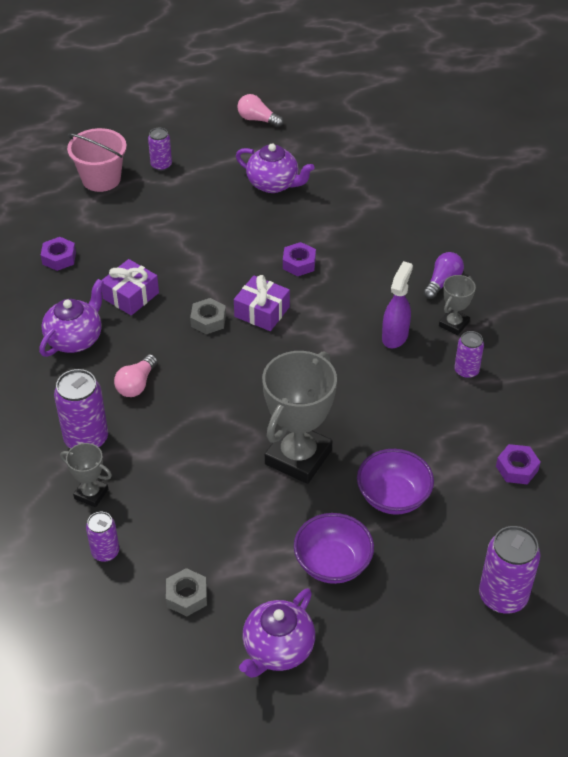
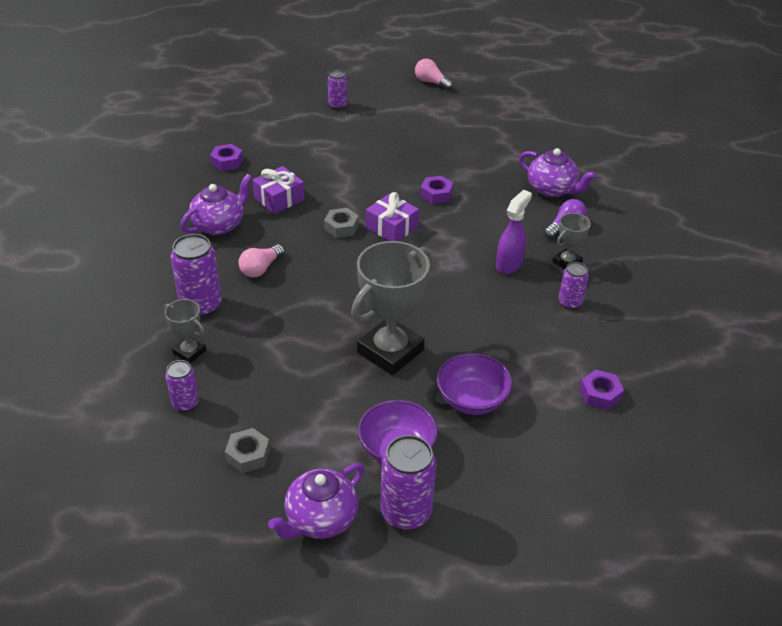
camera: 10 degrees right, 5 degrees down
pink bucket [67,128,127,192] -> none
purple teapot [236,143,315,193] -> purple teapot moved to [519,148,596,197]
purple can [479,526,540,614] -> purple can moved to [381,435,436,530]

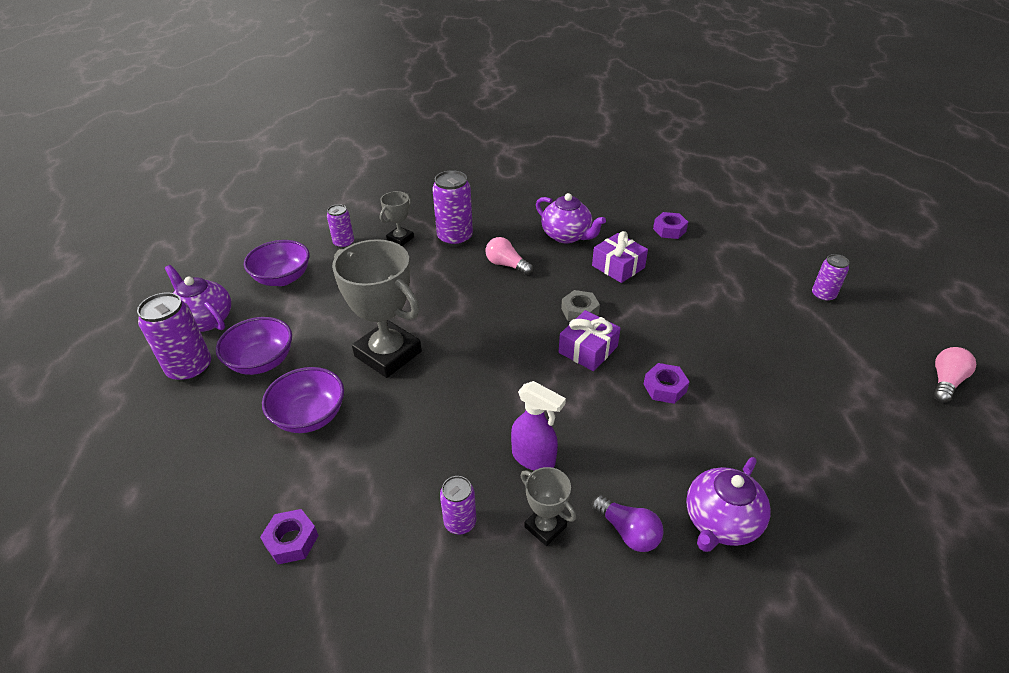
camera: 90 degrees right, 0 degrees up
grey nut [225,428,270,473] -> purple bowl [244,240,310,286]

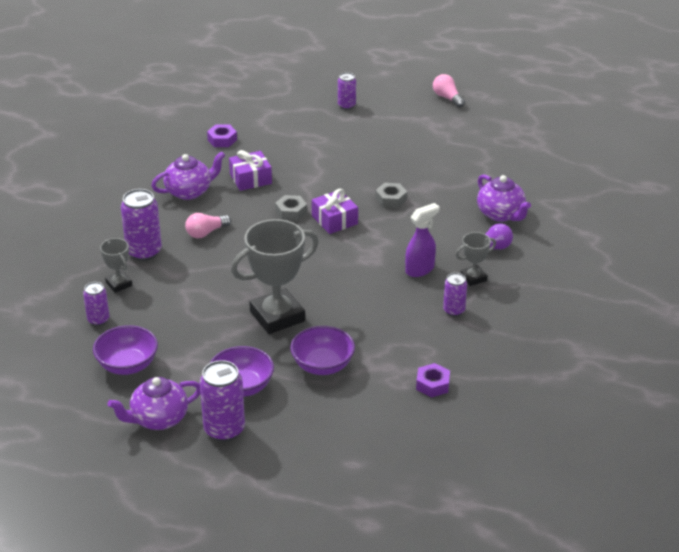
camera: 70 degrees left, 5 degrees down
purple nut [644,363,689,404] -> grey nut [376,183,407,208]

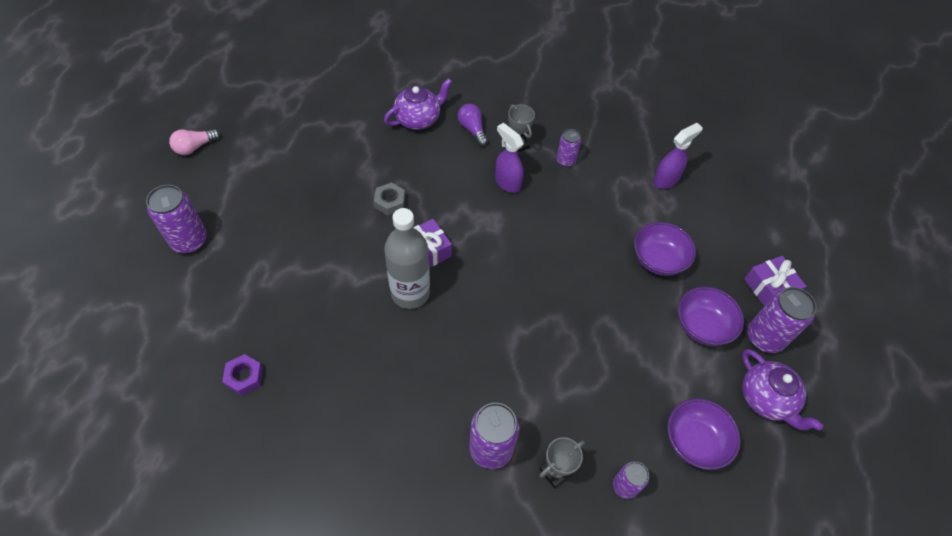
camera: 95 degrees left, 20 degrees up
purple teapot [151,151,225,200] -> none
pink light bulb [185,213,231,238] -> none
purple gift [229,150,272,191] -> purple gift moved to [744,256,806,306]
grey trophy [231,219,319,334] -> none
grey nut [275,195,307,221] -> grey bottle [384,208,430,309]
purple can [338,72,356,110] -> purple can [146,185,207,254], size x1.70
purple nut [416,363,450,398] -> purple spray bottle [653,123,703,189]

